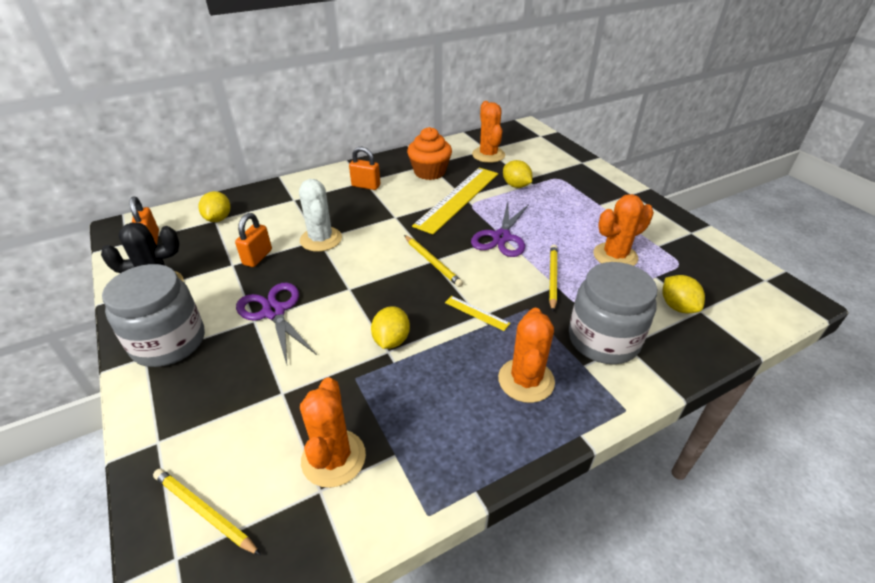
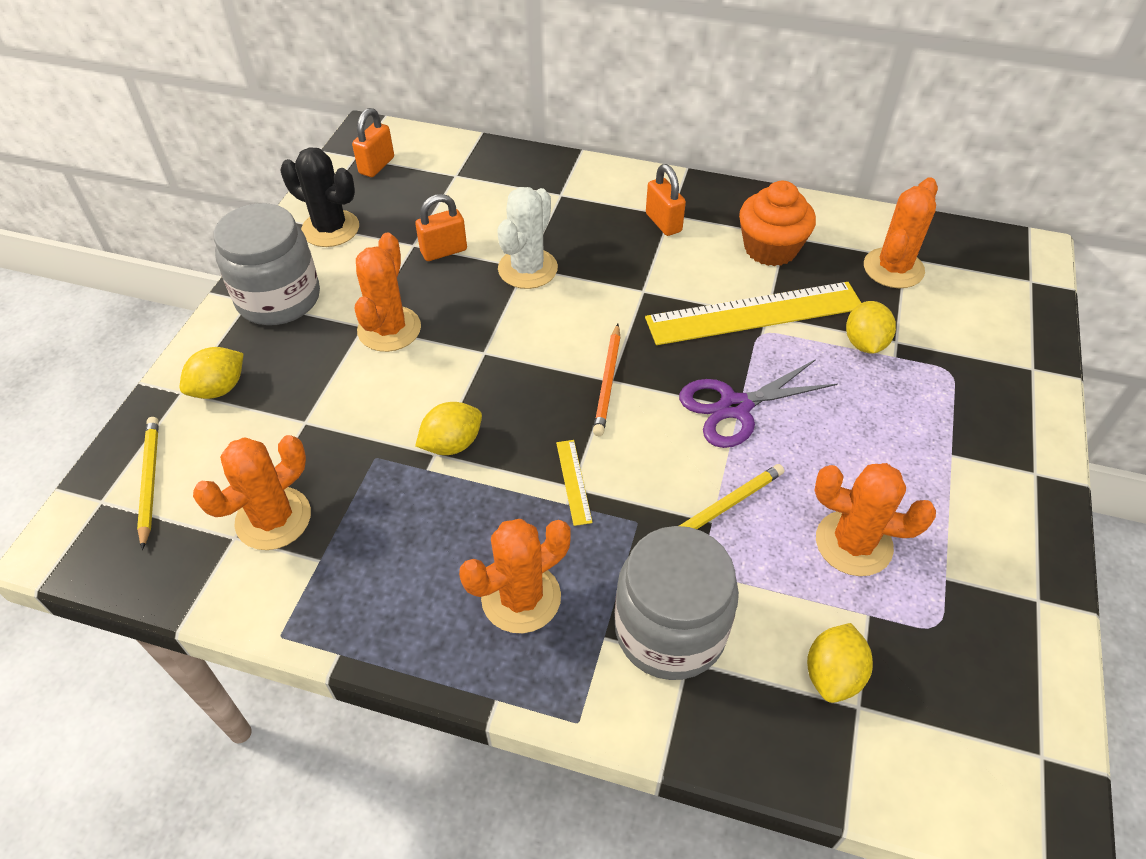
camera: 45 degrees right, 10 degrees up
yellow lemon [199,191,230,222] -> yellow lemon moved to [180,347,244,399]
purple scissors [236,283,317,364] -> orange cactus [355,233,421,352]
yellow pencil [404,235,463,287] -> orange pencil [593,324,620,436]

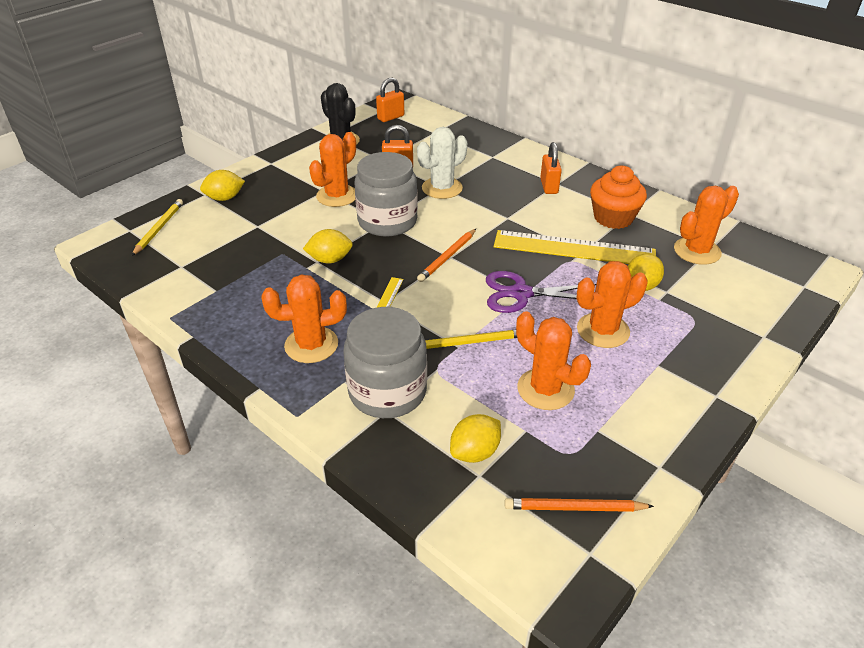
camera: 25 degrees right, 10 degrees down
orange cactus [193,435,311,550] -> orange cactus moved to [576,261,648,348]
grey jar [214,203,320,325] -> grey jar moved to [355,152,418,237]
none -> orange pencil [504,498,654,512]

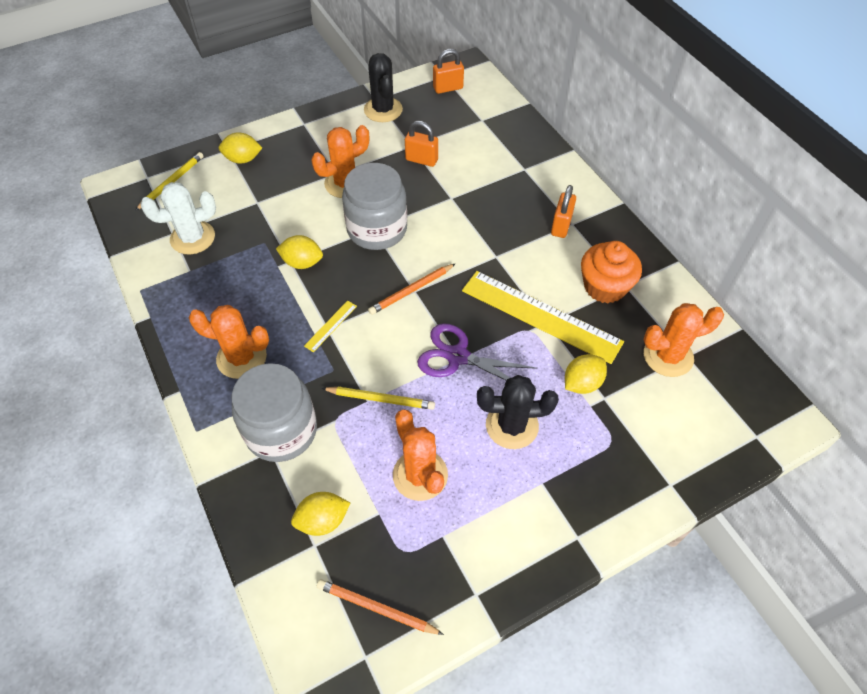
camera: 20 degrees right, 15 degrees up
white cactus [417,127,467,199] -> white cactus moved to [141,182,216,255]
orange cactus [576,261,648,348] -> black cactus [477,375,559,449]

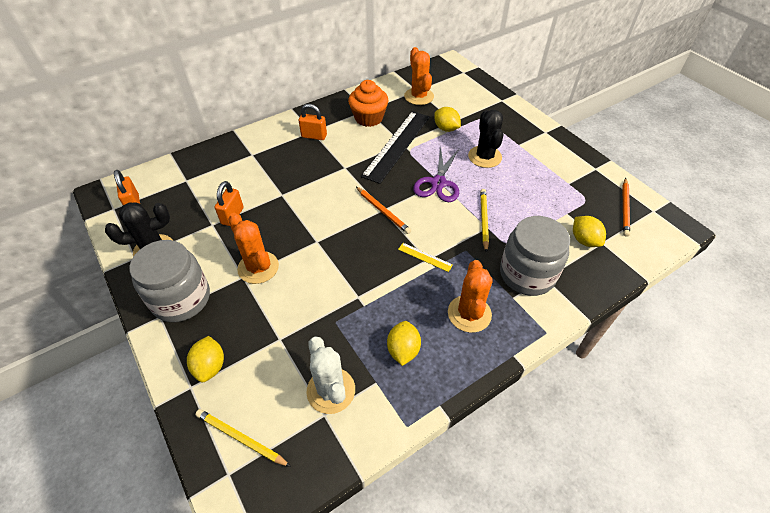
camera: 95 degrees left, 5 degrees down
yellow lemon [276,235,323,269] -> yellow lemon moved to [387,321,421,366]
grey jar [342,163,407,250] -> grey jar moved to [129,240,210,322]
orange cactus [393,410,448,501] -> none
yellow ruler [462,271,624,364] -> black ruler [361,111,430,184]

